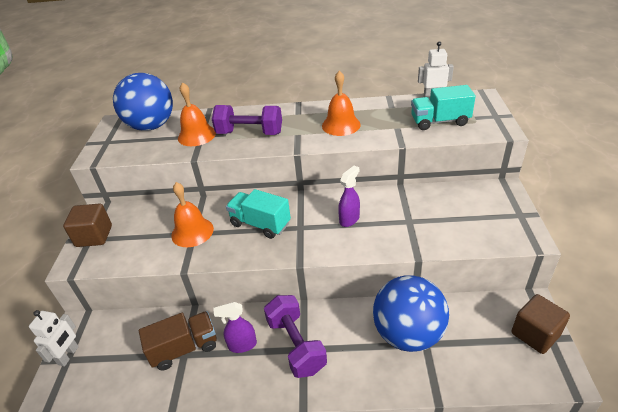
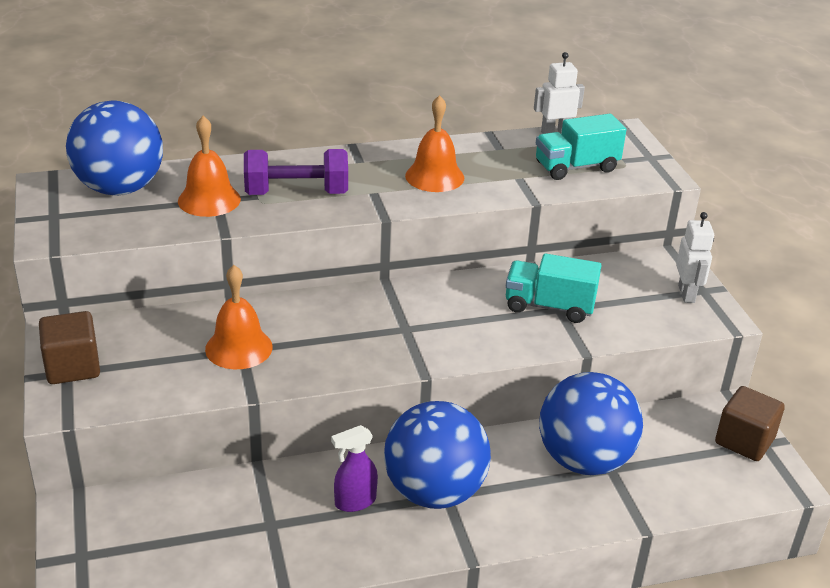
camera: 20 degrees left, 5 degrees down
white robot [29,310,79,367] -> white robot moved to [676,212,714,303]
brown truck [139,311,217,371] -> none
turquoise truck [226,189,291,239] -> turquoise truck moved to [506,253,601,323]
purple dumbbell [264,295,327,378] -> blue ball [384,401,491,509]
purple spray bottle [338,166,360,227] -> none

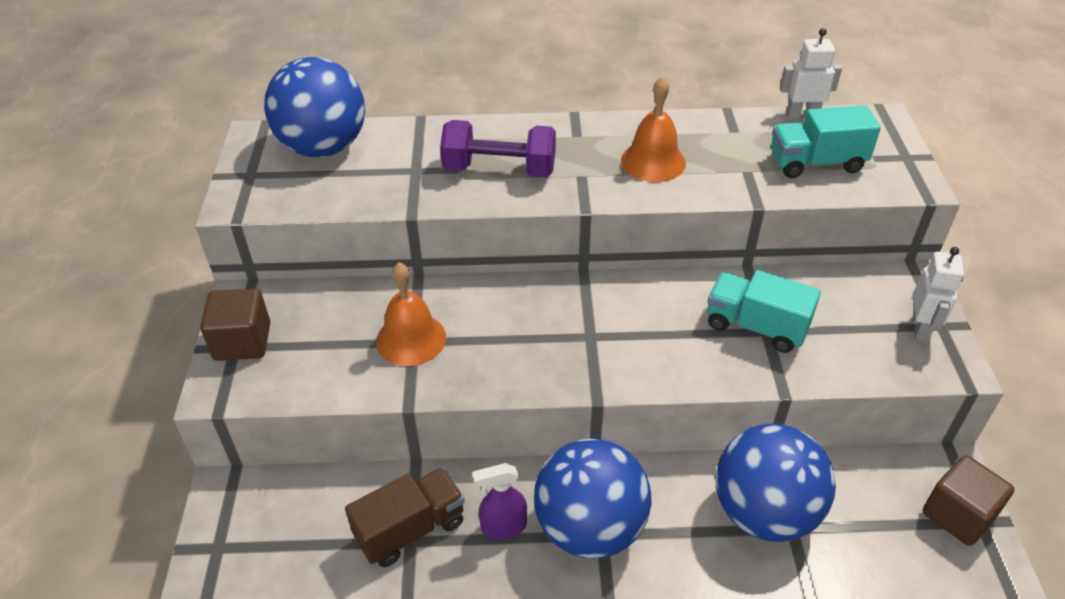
camera: 15 degrees right, 10 degrees up
orange bell [178,116,241,217] -> none
none -> brown truck [345,467,465,567]

